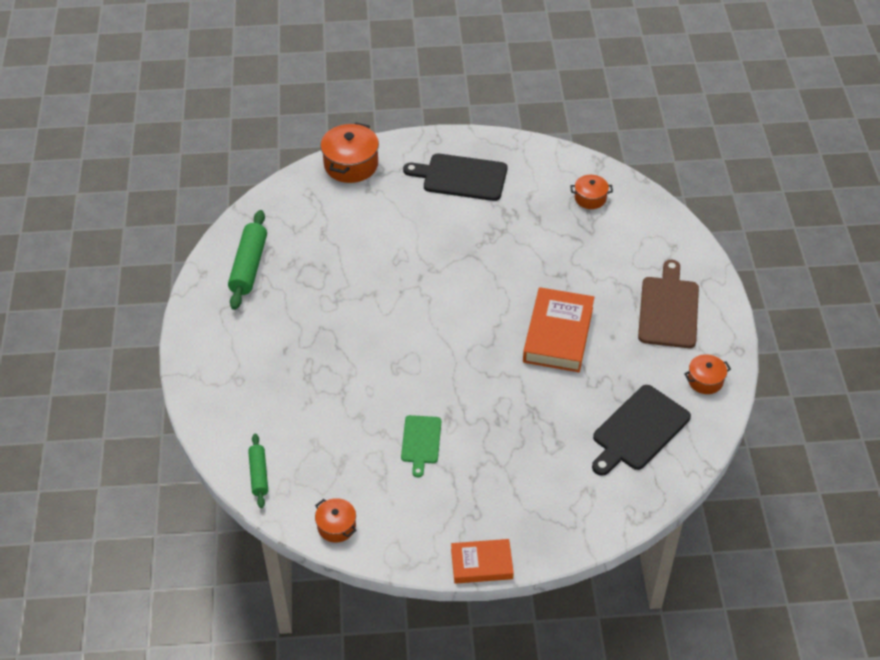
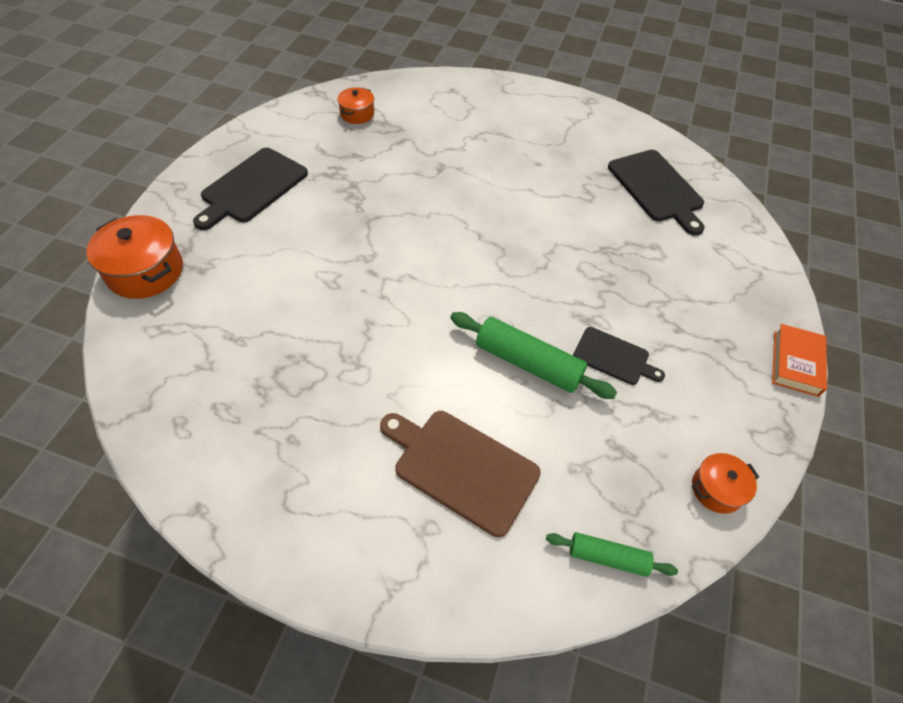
camera: 70 degrees left, 5 degrees up
green rolling pin [228,210,267,310] -> green rolling pin moved to [450,312,617,399]
green cutting board [401,415,441,477] -> black cutting board [573,327,665,385]
orange book [523,287,594,372] -> none
brown cutting board [638,260,699,348] -> brown cutting board moved to [380,411,541,537]
orange pot [684,354,731,394] -> none

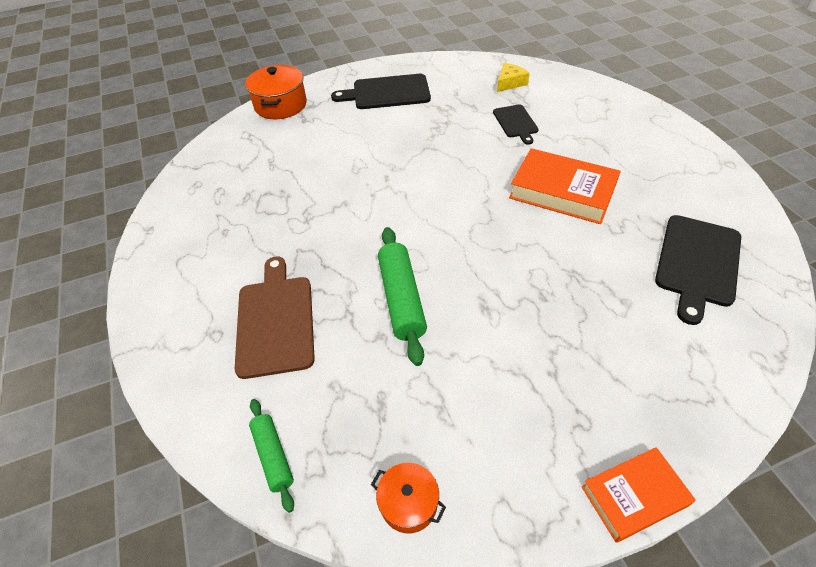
camera: 55 degrees right, 5 degrees down
orange pot [337,87,374,124] -> yellow cheese [497,63,530,92]
black cutting board [573,327,665,385] -> black cutting board moved to [493,105,538,145]
none -> orange book [509,148,621,224]

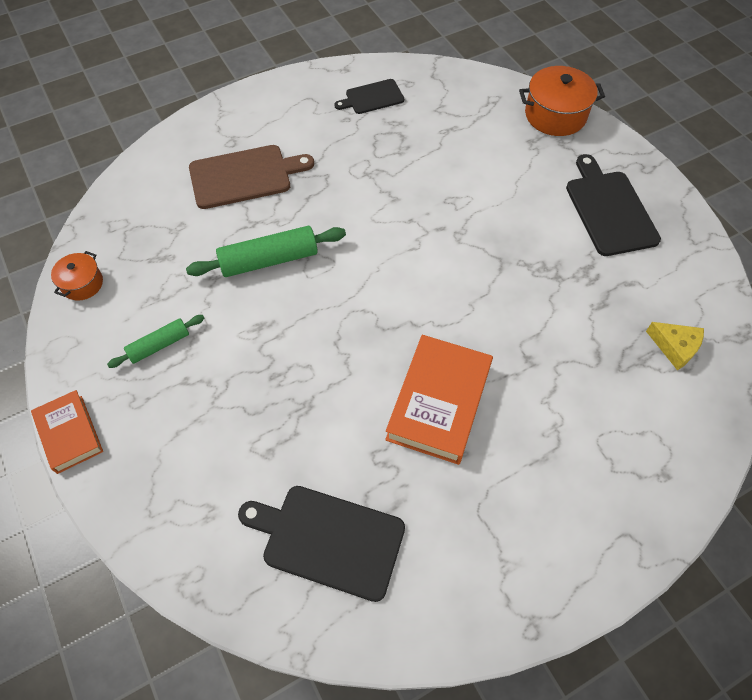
camera: 80 degrees right, 10 degrees up
green rolling pin [249,399,294,513] -> green rolling pin moved to [107,315,204,368]
black cutting board [493,105,538,145] -> black cutting board moved to [334,79,404,114]

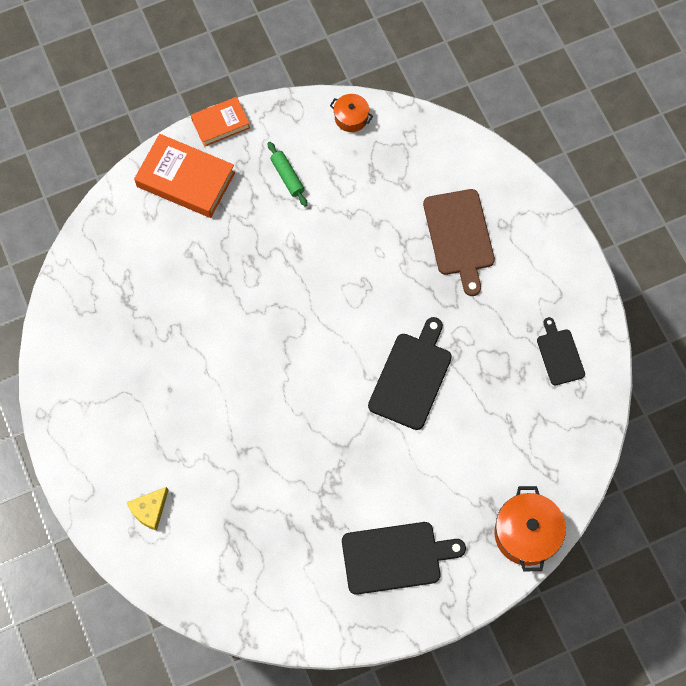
camera: 95 degrees right, 10 degrees up
green rolling pin [186,226,346,277] -> none
black cutting board [238,486,405,602] -> black cutting board moved to [368,317,452,430]
orange book [385,335,493,465] -> orange book moved to [134,134,235,218]
yellow cheese [646,322,704,370] -> yellow cheese moved to [127,487,169,531]

